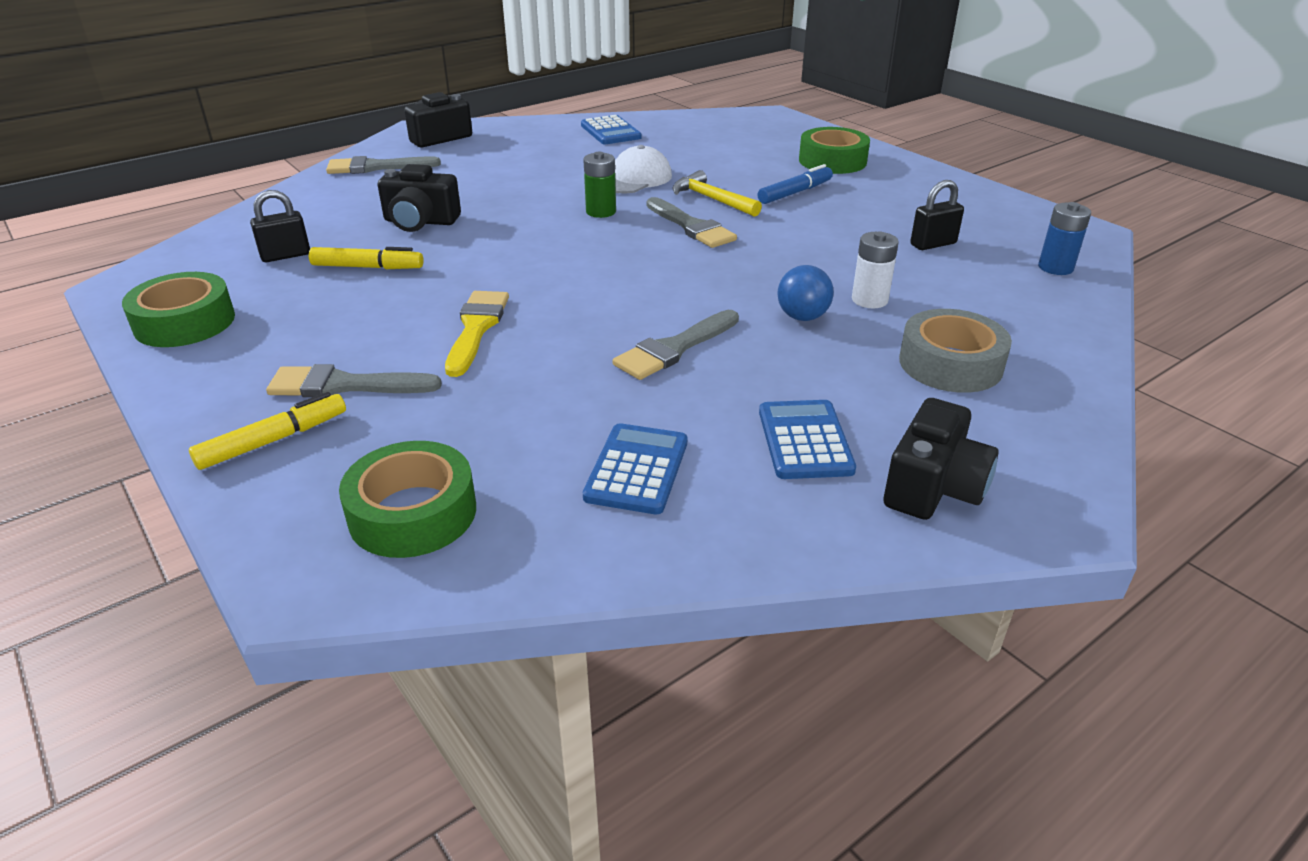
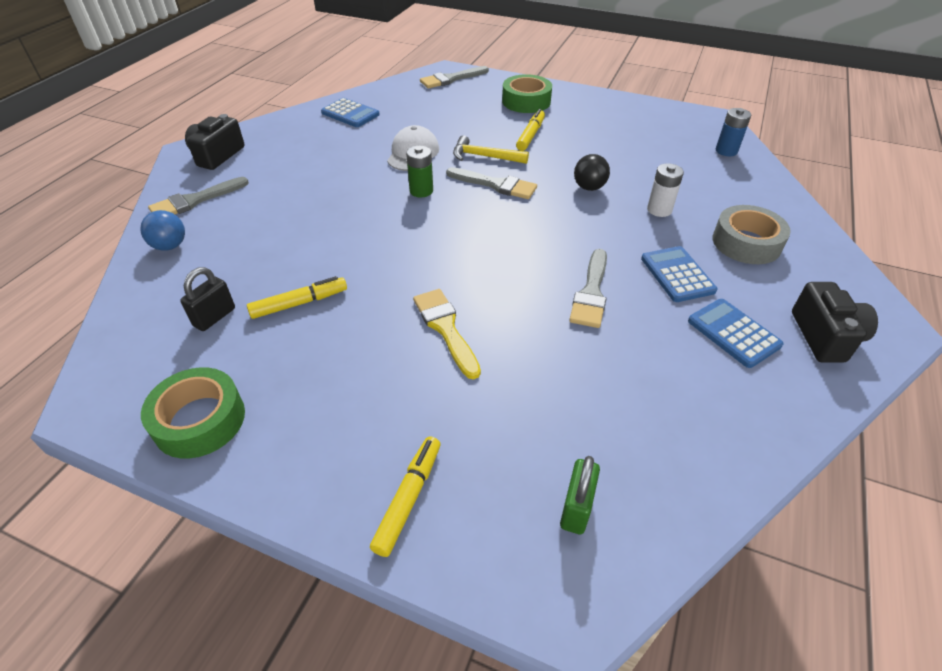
camera: 30 degrees left, 10 degrees up
grey brush [266,364,442,397] -> grey brush moved to [420,66,489,89]
green tape [339,441,476,558] -> green padlock [560,456,600,534]
black camera [378,164,461,232] -> none
blue calculator [583,423,688,514] -> blue calculator moved to [641,246,717,302]
blue marker [757,164,833,204] -> yellow marker [516,109,545,151]
blue ball [777,265,834,321] -> blue ball moved to [140,210,185,251]
black padlock [910,180,964,250] -> none
none -> black ball [574,154,610,191]

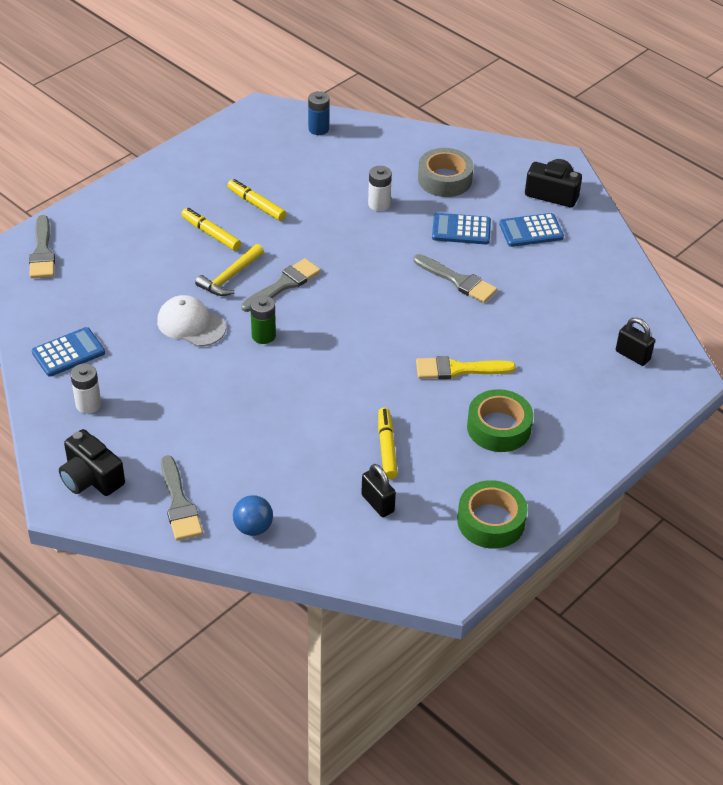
camera: 70 degrees left, 0 degrees up
yellow marker [370,436,441,557] -> yellow marker moved to [227,179,286,221]
green tape [502,74,552,113] -> green tape moved to [467,389,533,452]
green padlock [560,456,600,534] -> black padlock [616,318,655,366]
black ball [574,154,610,191] -> none
none -> white battery [70,363,101,414]

